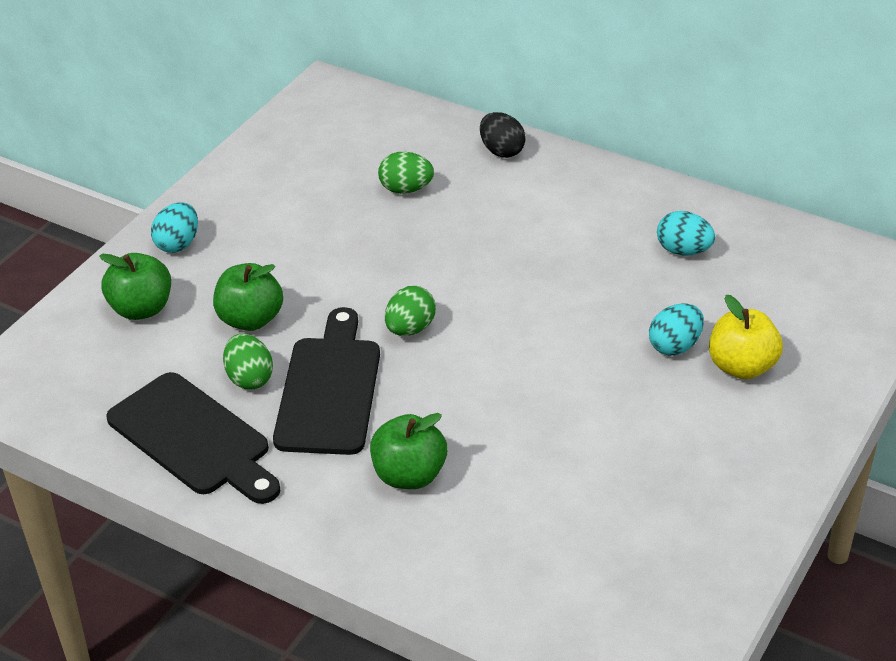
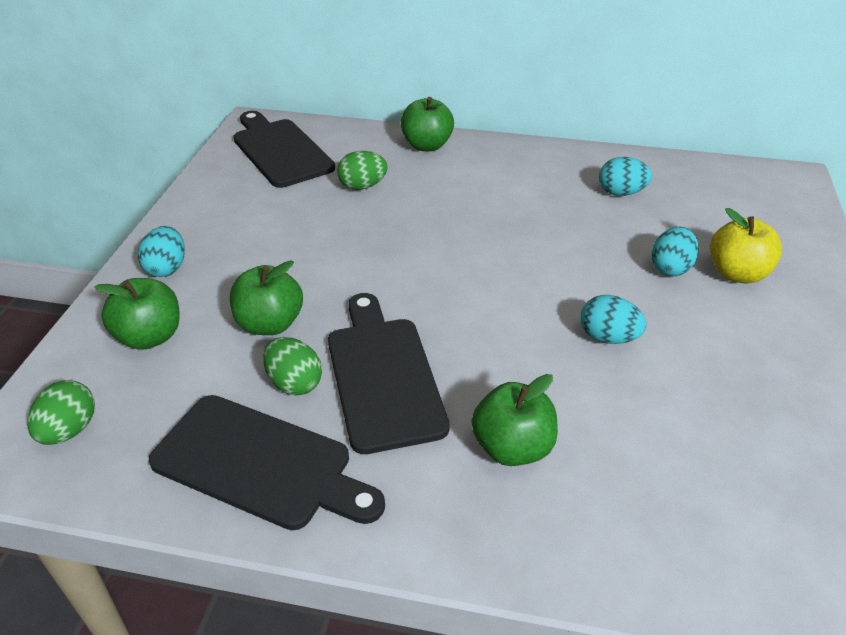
camera: 20 degrees left, 0 degrees up
green egg [385,286,436,336] -> green egg moved to [27,380,95,445]
black egg [480,112,526,158] -> green apple [401,97,454,151]
none -> black cutting board [233,111,335,188]
none -> turquoise egg [580,295,646,344]

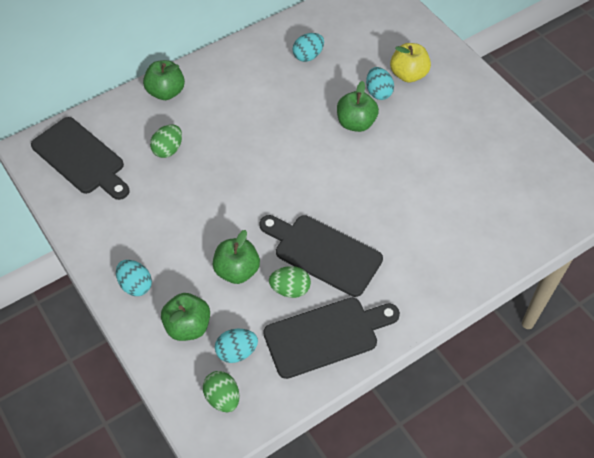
camera: 45 degrees left, 15 degrees up
black cutting board [233,111,335,188] -> black cutting board turned 150 degrees counterclockwise [31,117,130,200]
green apple [472,374,558,466] -> green apple moved to [337,81,379,132]
turquoise egg [580,295,646,344] -> turquoise egg moved to [215,329,258,363]

